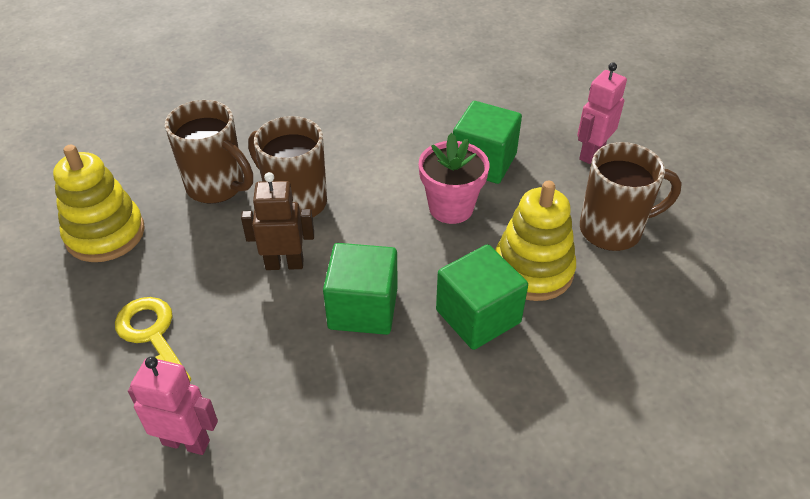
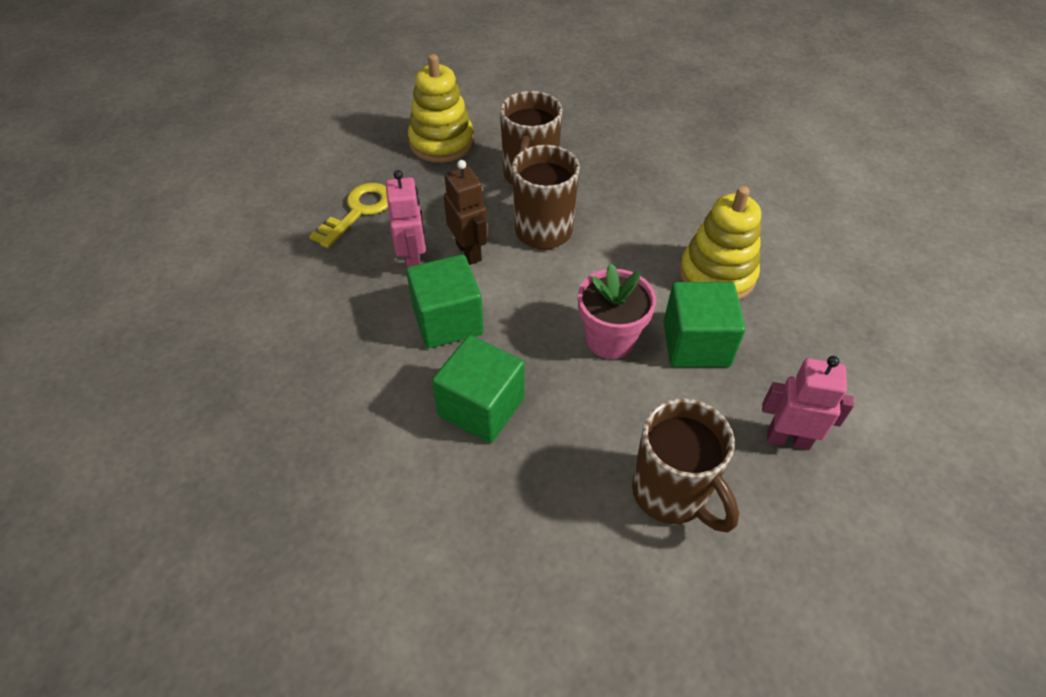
camera: 65 degrees right, 5 degrees up
pink robot [128,356,218,455] -> pink robot moved to [386,170,426,269]
yellow stacking toy [495,181,576,301] -> yellow stacking toy moved to [679,186,761,300]

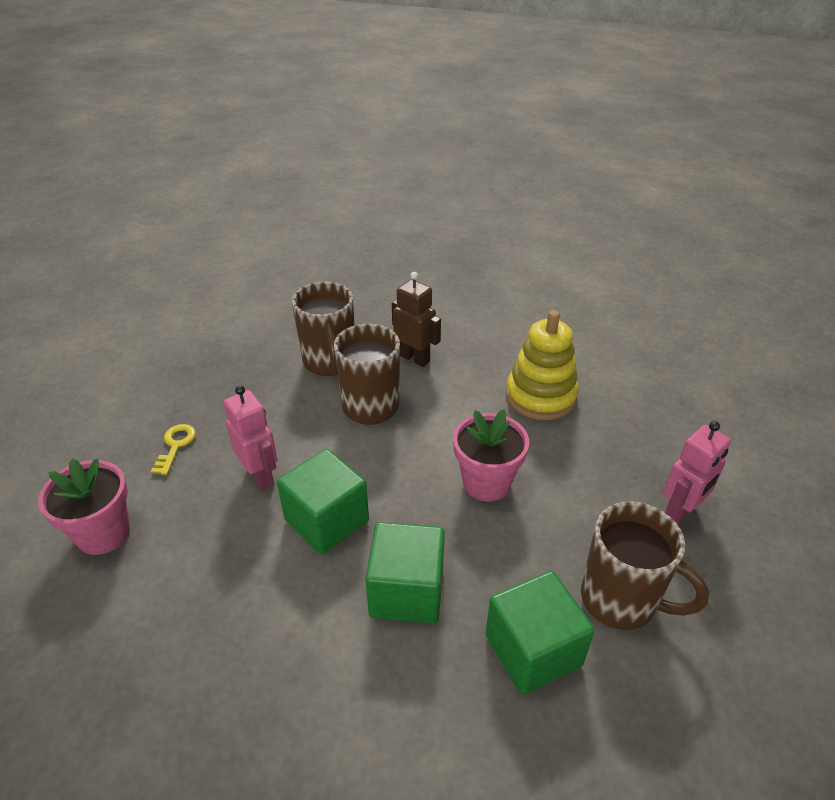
camera: 25 degrees left, 10 degrees down
yellow key [309,183,388,248] -> yellow key [151,424,196,475], size x0.64
yellow stacking toy [408,54,474,163] -> none
brown robot [444,160,488,265] -> brown robot moved to [392,272,441,367]
green cube [663,282,745,367] -> green cube moved to [486,571,595,695]
pink robot [762,356,854,450] -> pink robot turned 150 degrees clockwise [663,421,731,525]
none -> pink flower pot [38,458,130,555]

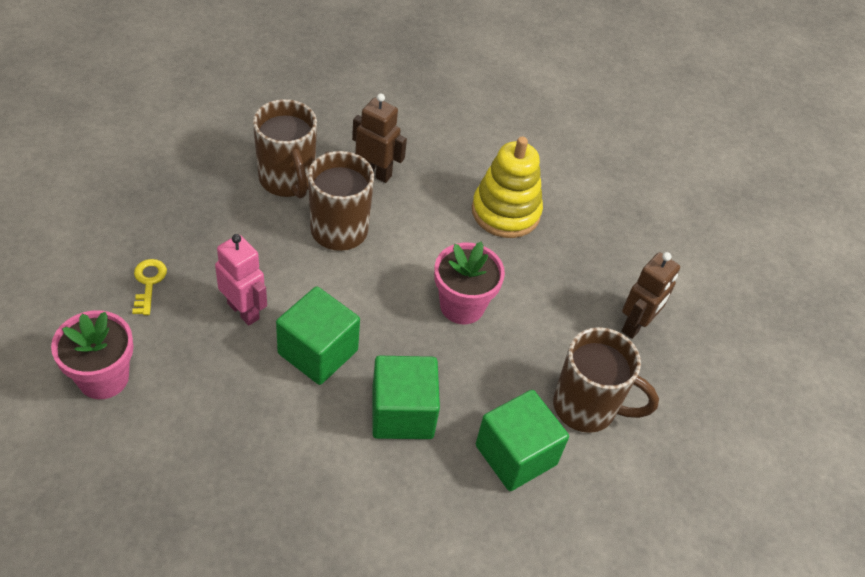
camera: 15 degrees left, 10 degrees up
pink robot [663,421,731,525] -> brown robot [622,252,680,339]

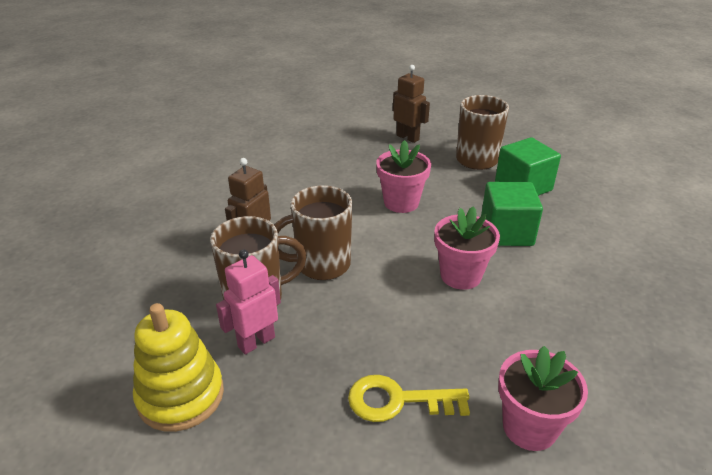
camera: 80 degrees left, 15 degrees down
yellow key [132,259,167,315] -> yellow key [348,375,470,422], size x1.57
pink robot [215,234,267,326] -> pink robot moved to [216,249,281,355]
green cube [276,286,360,385] -> pink flower pot [434,206,500,290]
yellow stacking toy [472,137,543,238] -> yellow stacking toy moved to [133,303,224,432]

